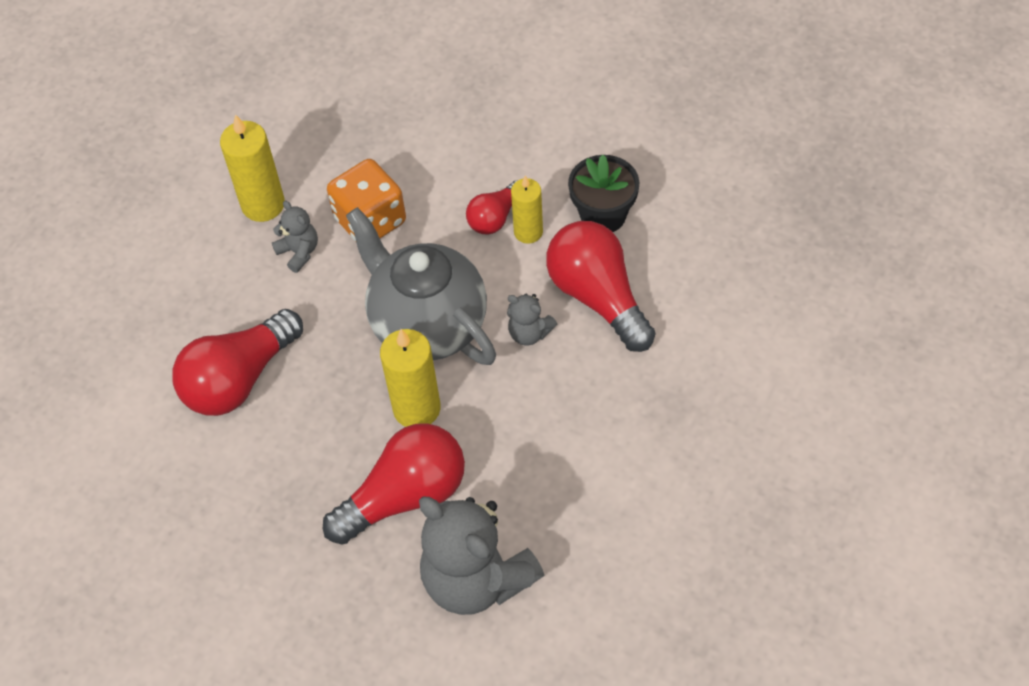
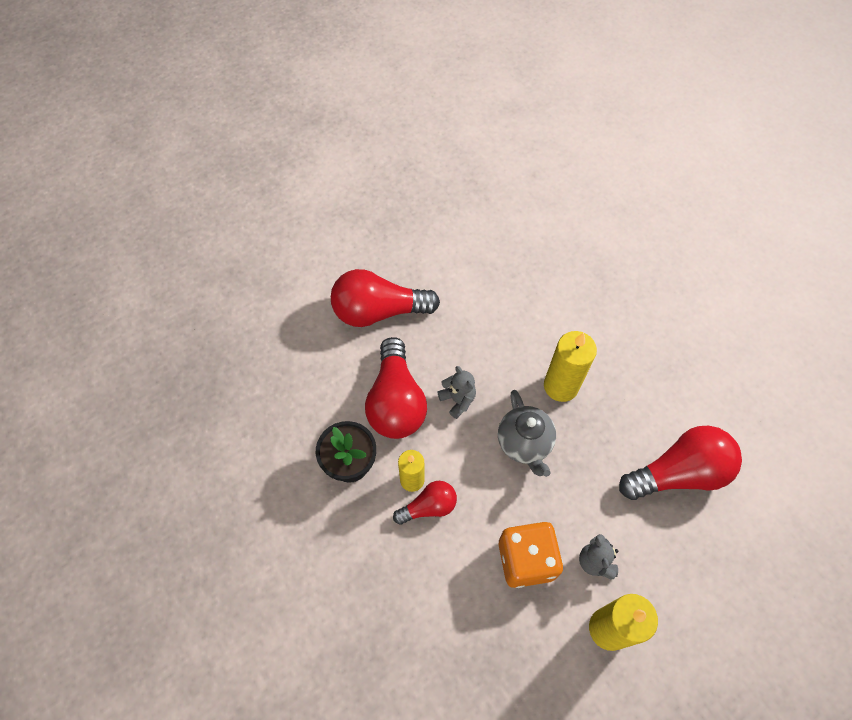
camera: 155 degrees left, 5 degrees up
red light bulb [323,423,465,545] -> red light bulb moved to [331,269,440,327]
grey teapot [346,207,496,365] -> grey teapot [498,390,556,477], size x0.60
grey teddy bear [419,497,545,615] -> none

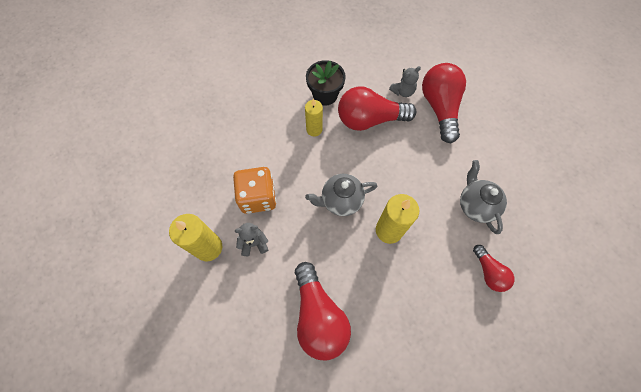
camera: 90 degrees right, 5 degrees up
red light bulb [393,481,457,525] -> red light bulb moved to [473,245,514,292]
grey teddy bear [437,366,476,419] -> grey teddy bear moved to [389,66,421,97]
none -> grey teapot [460,160,507,234]

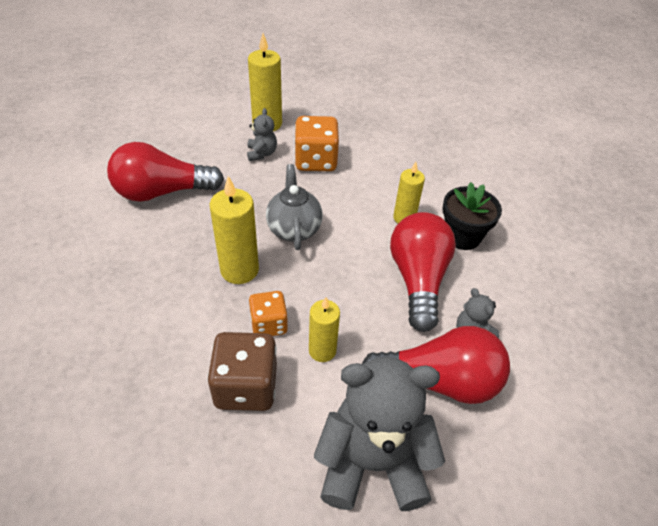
camera: 95 degrees right, 20 degrees down
grey teapot [460,160,507,234] -> brown dice [207,332,277,411]
red light bulb [473,245,514,292] -> none
none -> orange dice [249,291,288,336]
none -> yellow candle [309,297,340,362]
none -> grey teddy bear [314,357,445,511]

